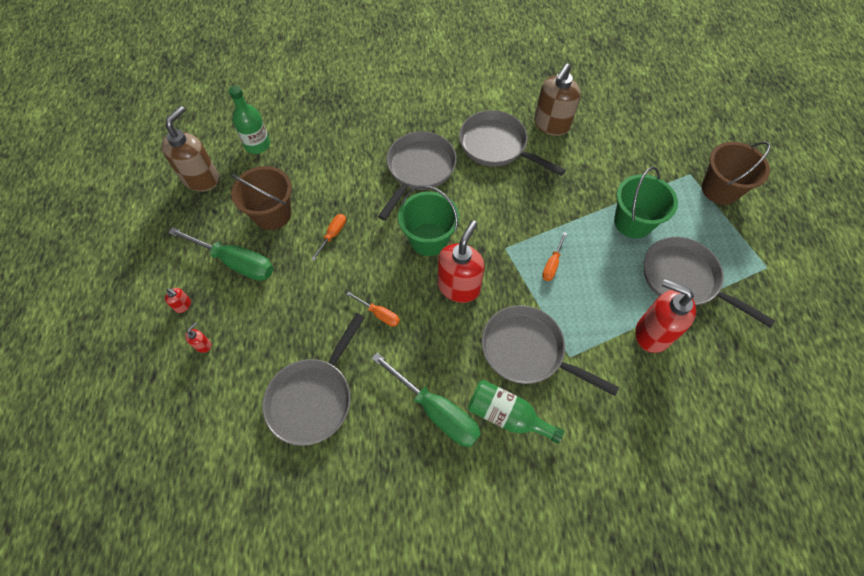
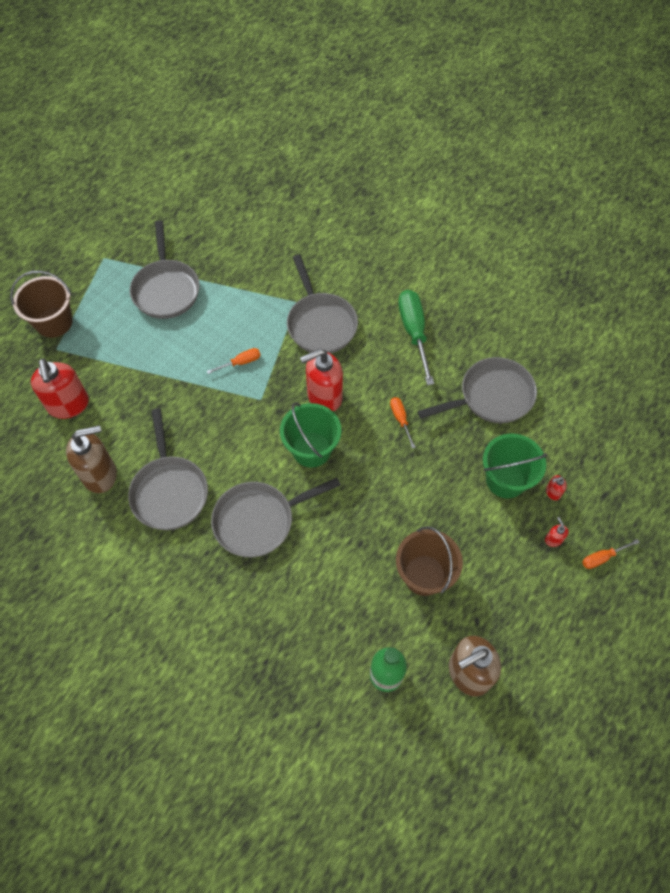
camera: 140 degrees left, 0 degrees up
green screwdriver [168,227,273,281] -> none
orange screwdriver [311,214,346,261] -> orange screwdriver moved to [582,539,640,569]
green bottle [468,380,564,444] -> none
green bucket [614,167,678,238] -> green bucket moved to [483,434,547,498]
red soap dispenser [635,279,696,353] -> red soap dispenser moved to [31,359,89,419]

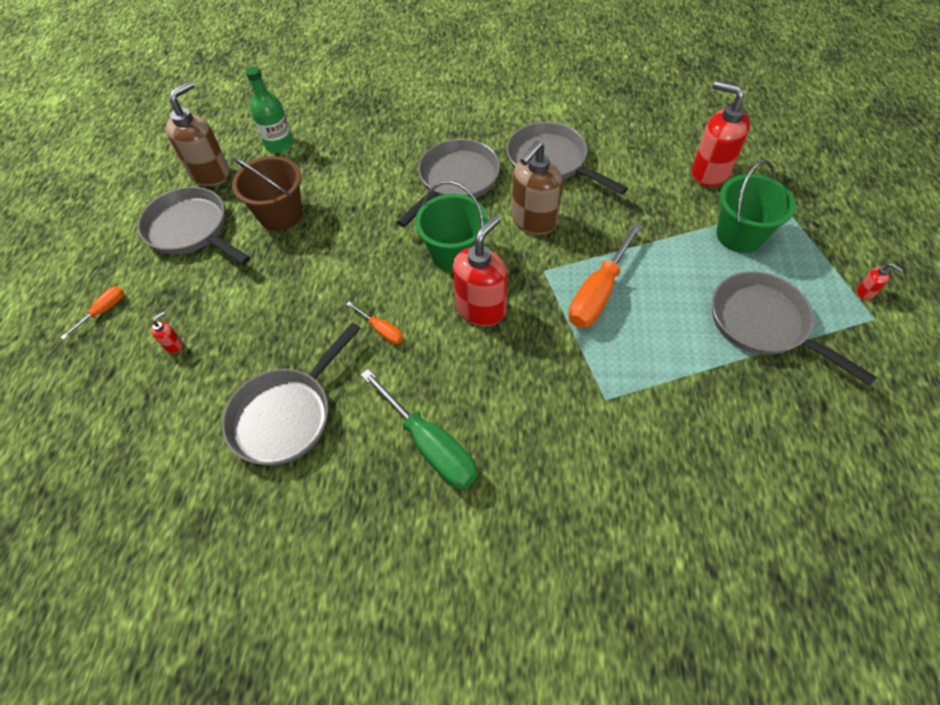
camera: 150 degrees right, 5 degrees down
brown bucket [10,270,73,338] -> none
brown soap dispenser [66,425,117,493] -> brown soap dispenser moved to [511,141,563,235]
orange screwdriver [207,348,261,374] -> orange screwdriver [568,223,642,328], size x1.99
grey pan [287,255,358,354] -> grey pan moved to [138,187,250,265]
green bucket [483,434,547,498] -> green bucket moved to [716,160,796,253]
red soap dispenser [545,517,569,547] -> red soap dispenser moved to [857,263,903,300]

